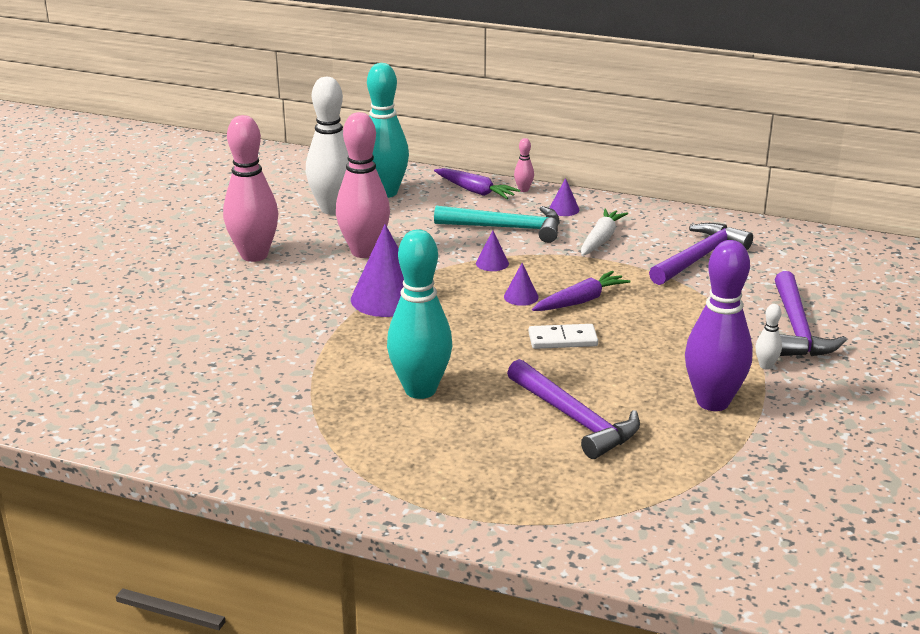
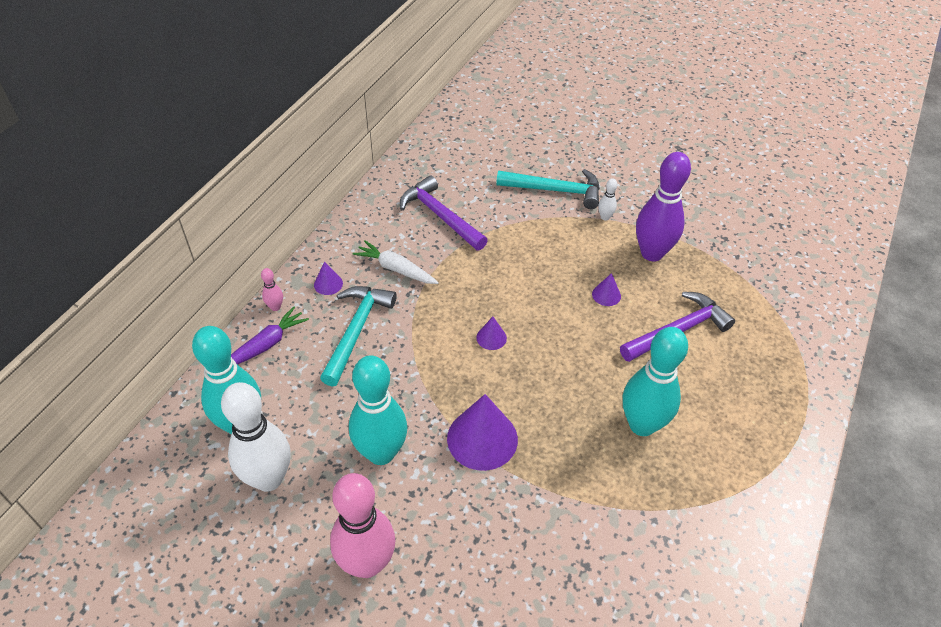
camera: 85 degrees left, 20 degrees up
pink bowling pin [336,112,390,258] -> turquoise bowling pin [349,355,407,465]
purple cone [476,230,509,271] -> purple cone moved to [592,273,621,306]
white domino [528,324,598,349] -> none
purple carrot [532,271,631,311] -> none
purple hammer [775,271,847,356] -> turquoise hammer [496,169,600,209]

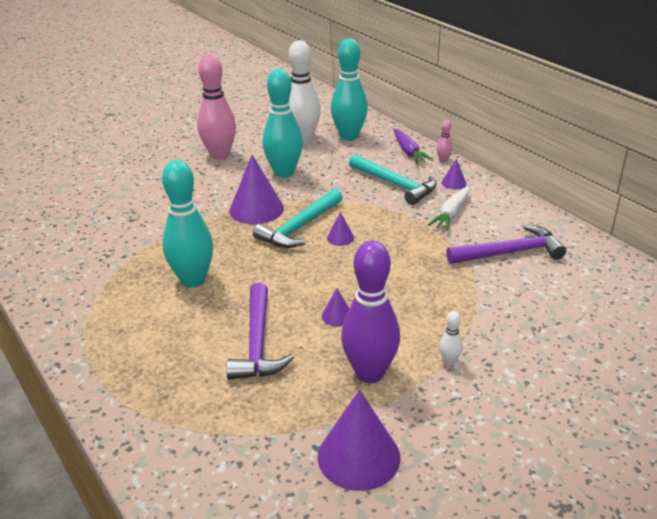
camera: 120 degrees right, 15 degrees down
white carrot [353,240,439,284] -> white carrot turned 150 degrees clockwise [428,186,470,231]
turquoise hammer [496,169,600,209] -> turquoise hammer moved to [253,188,343,248]
none -> purple cone [318,390,400,491]

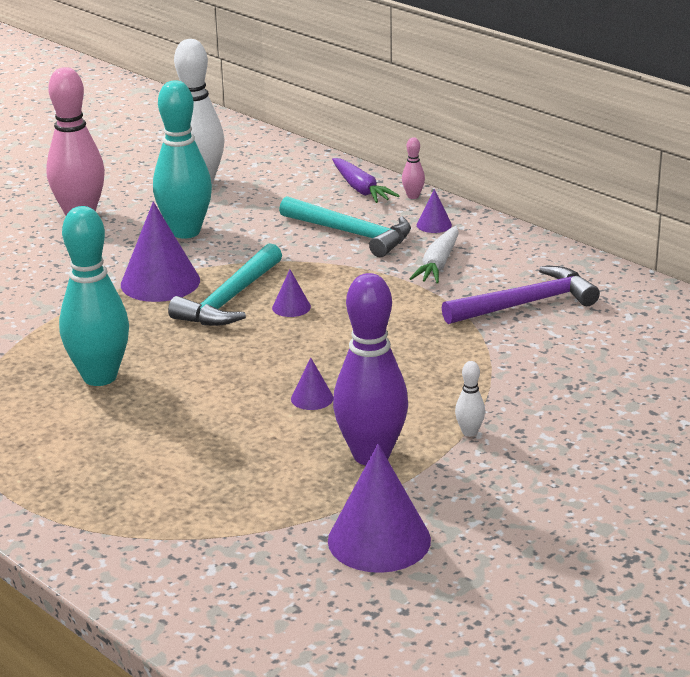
camera: 10 degrees left, 5 degrees down
purple hammer [226,283,294,380] -> none
turquoise bowling pin [331,38,368,141] -> none

